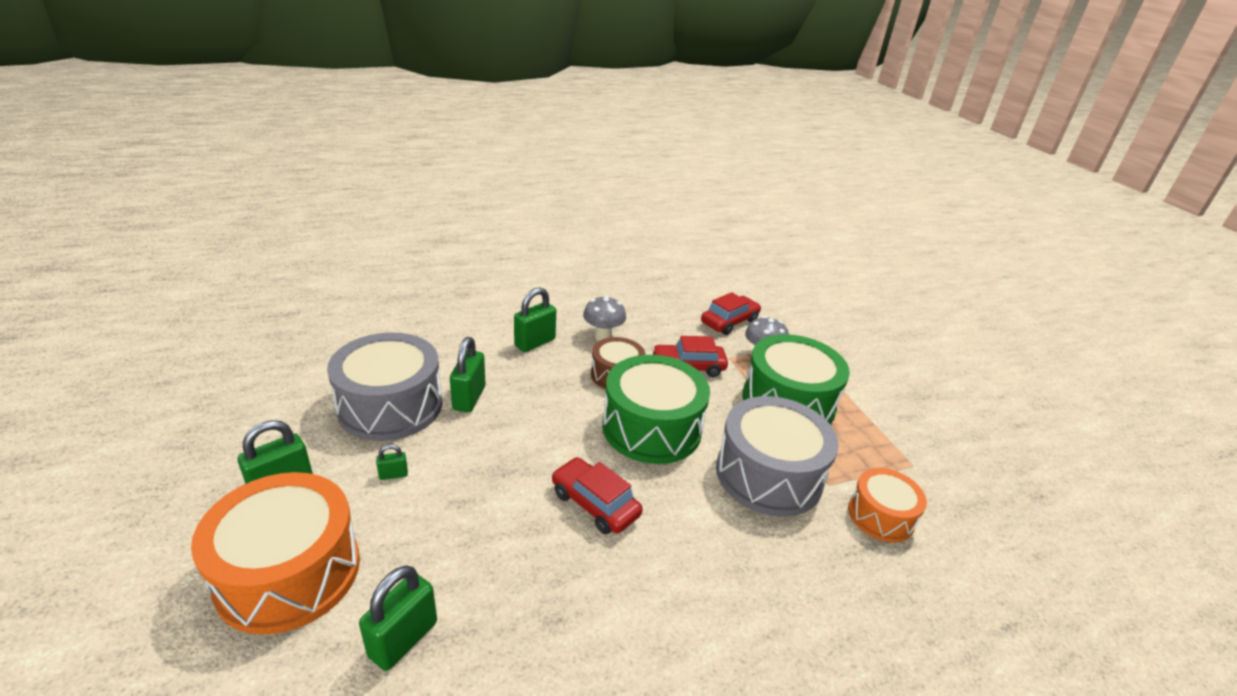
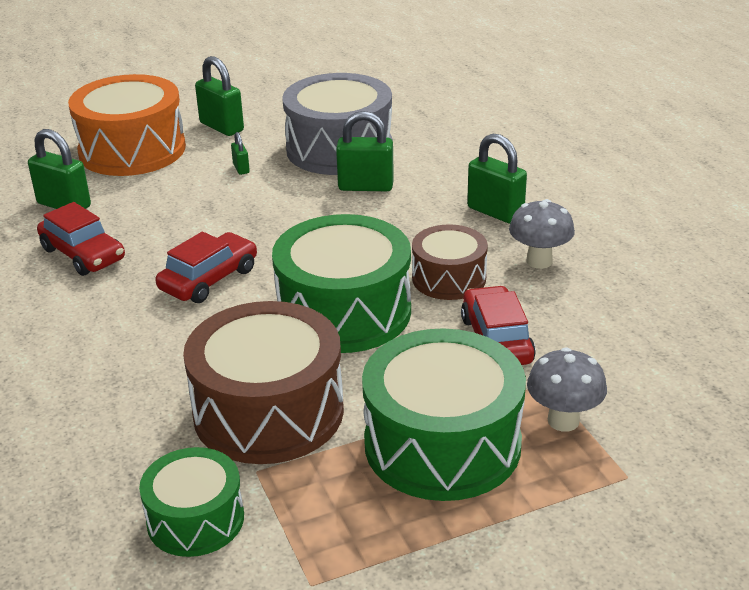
camera: 90 degrees right, 0 degrees up
red car [701,292,761,335] -> red car moved to [37,202,125,276]
grey drum [716,396,839,517] -> brown drum [183,301,344,464]
orange drum [848,468,927,542] -> green drum [139,447,244,557]

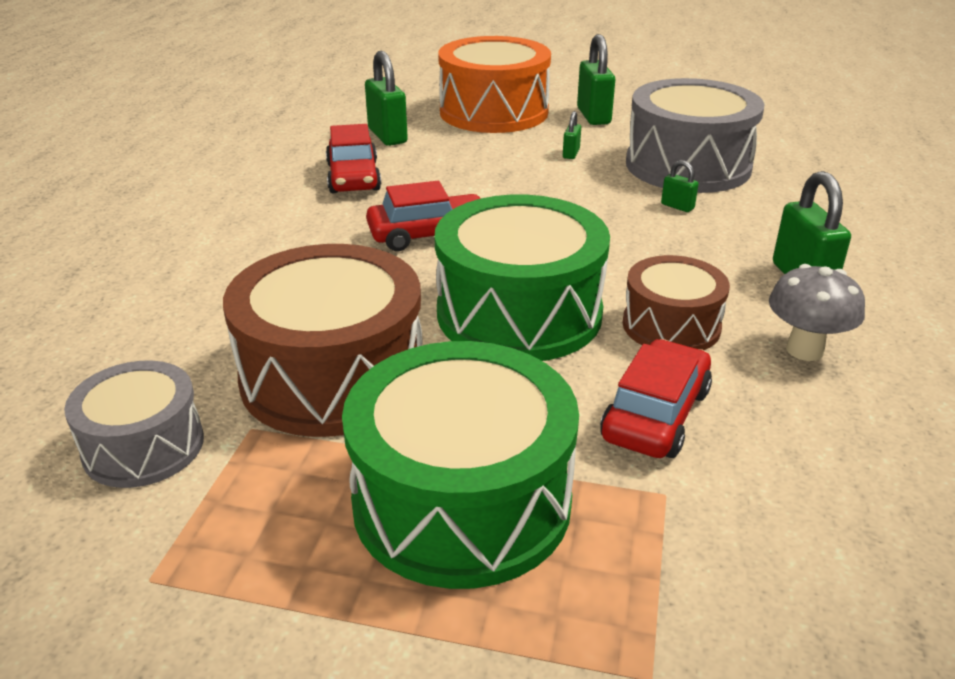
camera: 35 degrees right, 0 degrees up
green drum [139,447,244,557] -> grey drum [64,360,204,488]
green padlock [336,111,394,191] -> green padlock [661,160,698,212], size x0.50
grey mushroom [527,347,607,432] -> none

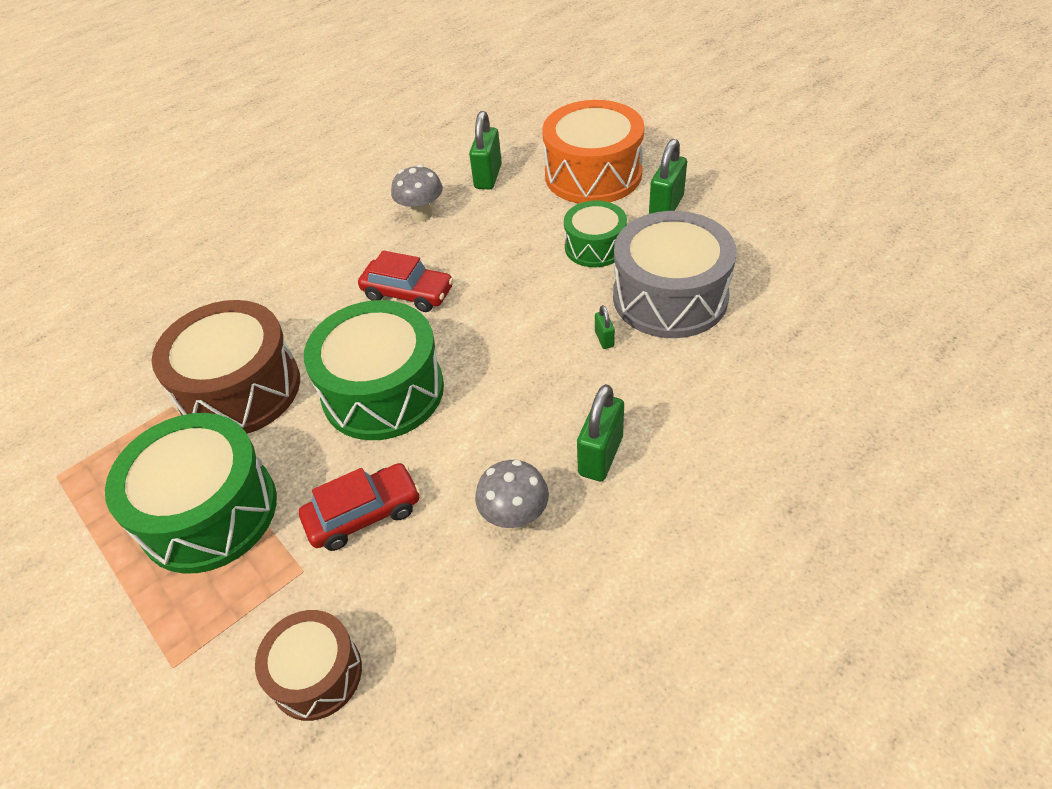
camera: 40 degrees right, 15 degrees up
grey drum [64,360,204,488] -> none
red car [326,124,381,193] -> grey mushroom [391,165,443,222]
green padlock [563,111,581,159] -> green drum [564,201,627,267]
brown drum [623,255,730,350] -> brown drum moved to [255,610,362,721]

